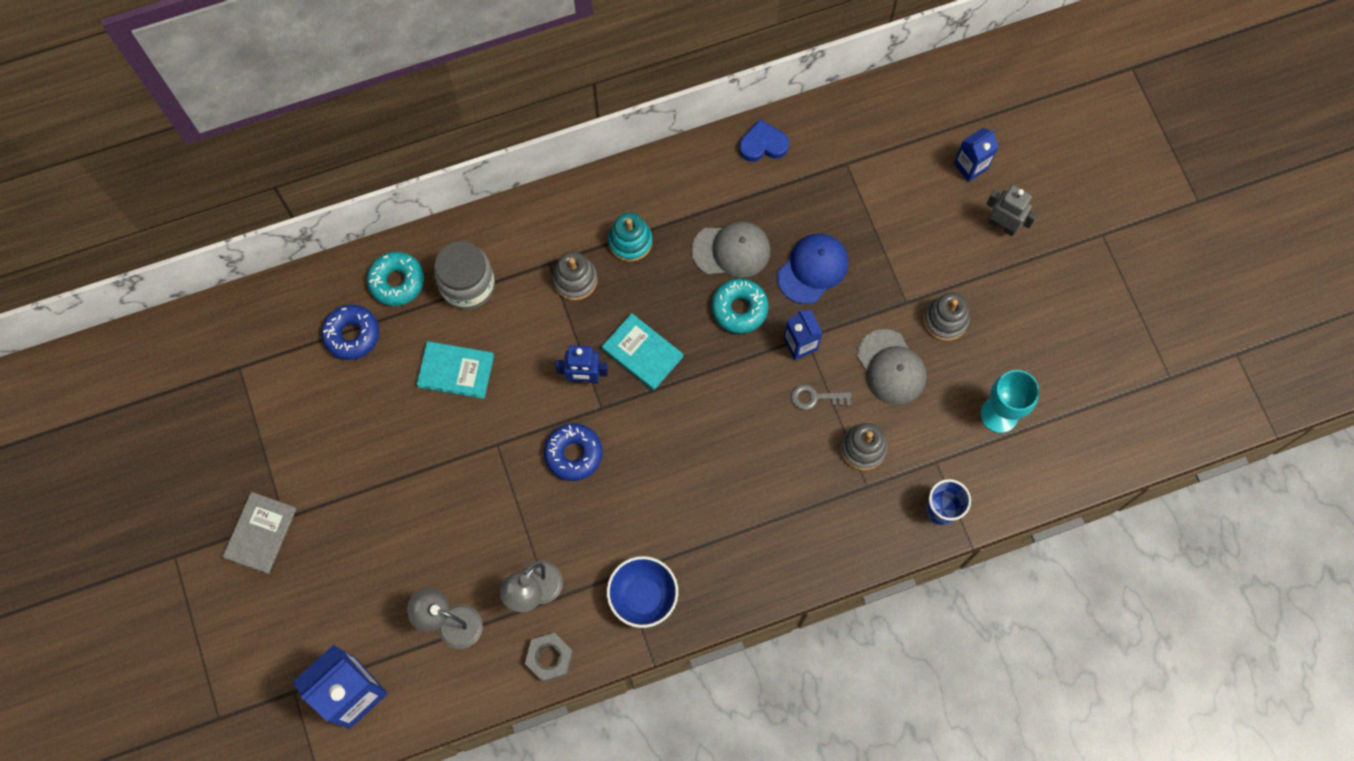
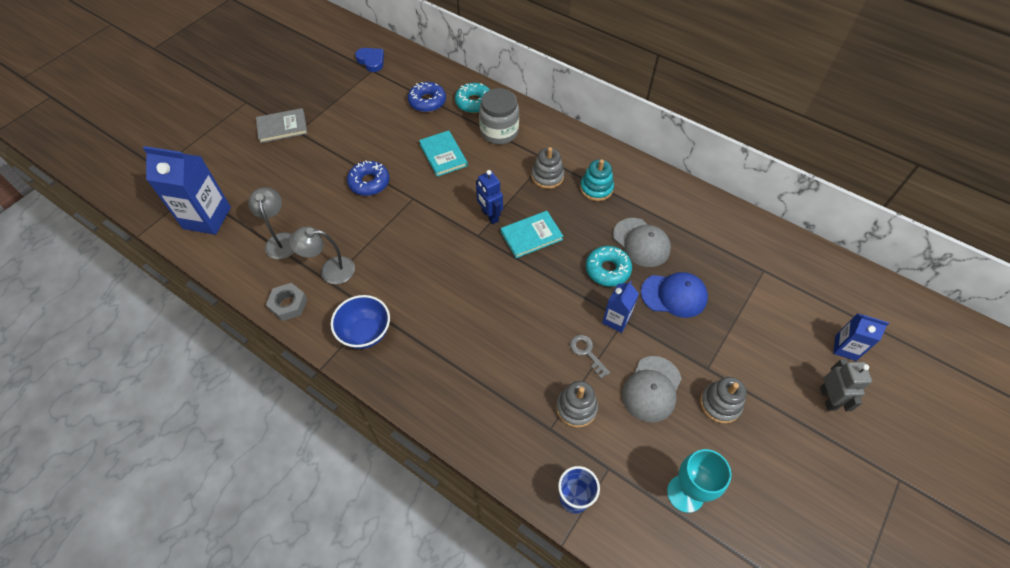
camera: 55 degrees right, 15 degrees down
blue donut [544,423,603,481] -> blue donut moved to [347,161,389,196]
turquoise book [602,313,683,390] -> turquoise book turned 60 degrees clockwise [501,211,564,258]
blue heart [739,119,789,162] -> blue heart moved to [355,48,384,72]

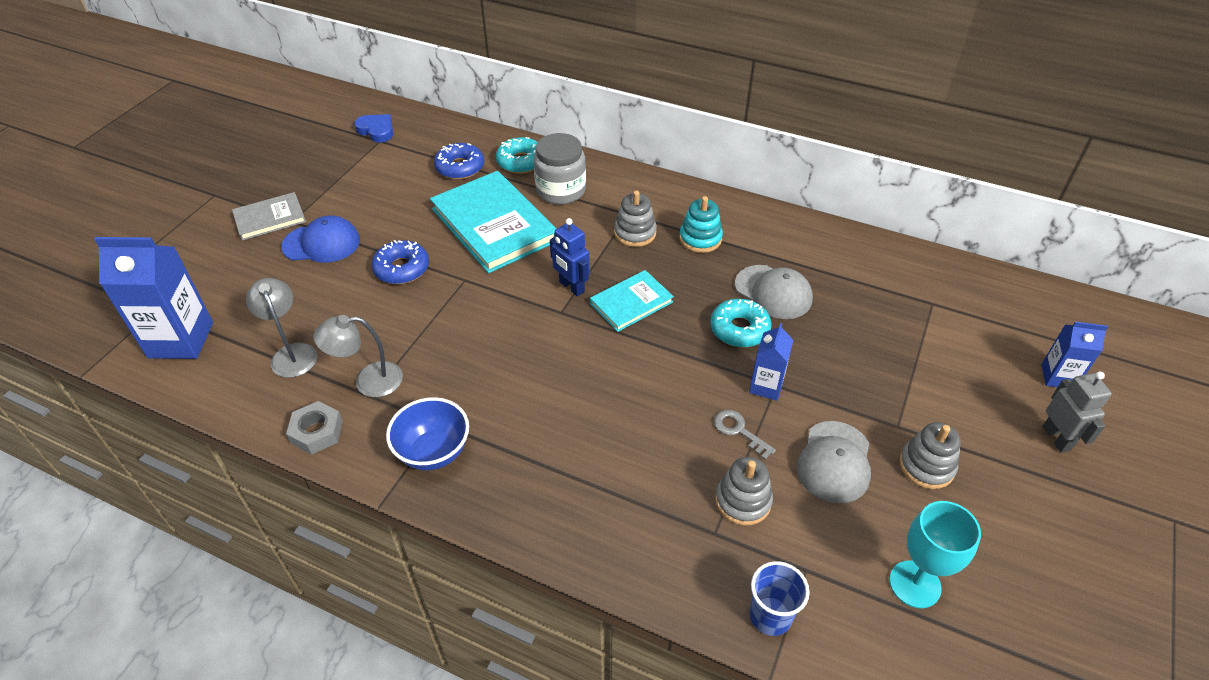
camera: 10 degrees left, 10 degrees down
turquoise book [419,130,468,177] -> turquoise book [430,171,557,273], size x1.84
blue cap [641,272,708,318] -> blue cap moved to [281,215,360,263]

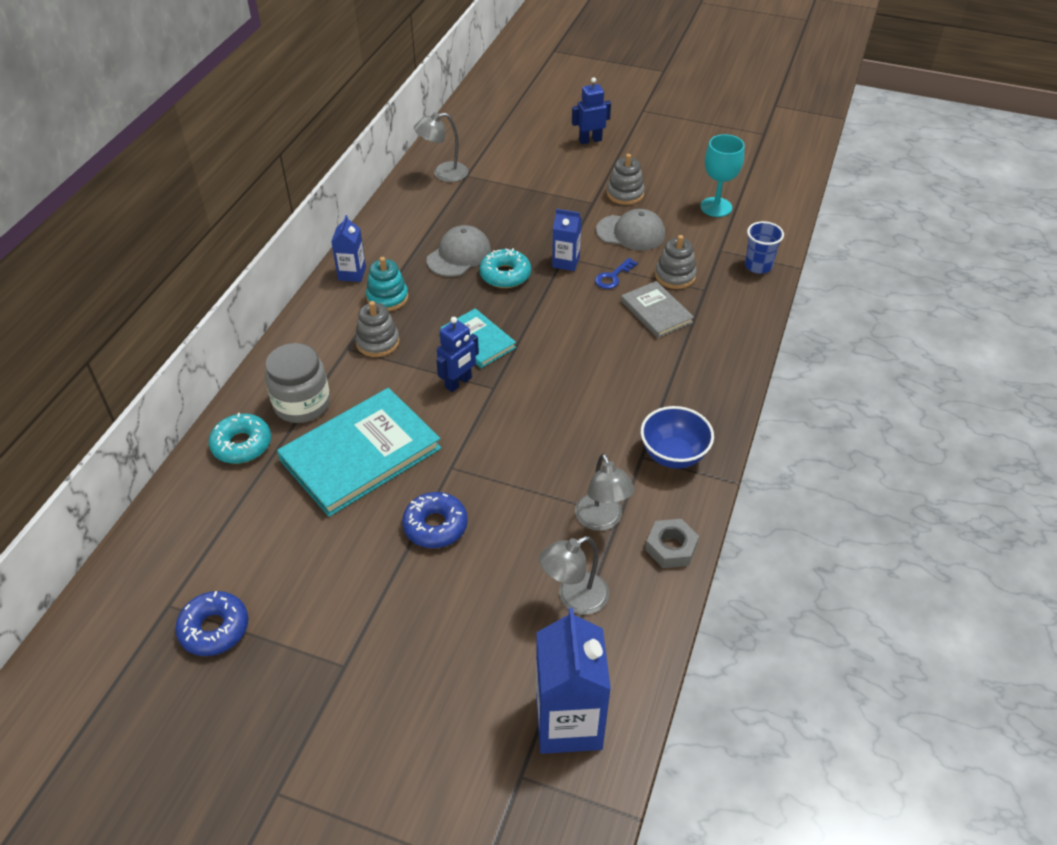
camera: 95 degrees left, 0 degrees up
grey book [232,192,306,241] -> grey book moved to [621,281,694,338]
blue cap [281,215,360,263] -> none
blue heart [354,114,393,142] -> none
blue donut [434,143,484,179] -> blue donut moved to [175,591,248,656]
grey key [714,410,776,460] -> blue key [595,258,638,289]
blue carton [1041,322,1108,387] -> blue carton moved to [331,215,366,282]
grey robot [1042,372,1112,453] -> blue robot [572,77,611,144]
none -> grey lamp [414,112,468,182]

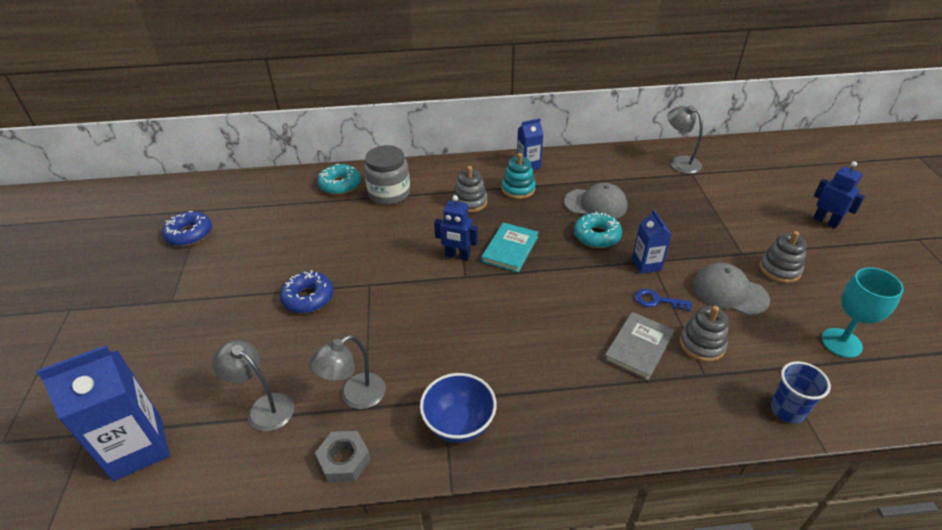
camera: 65 degrees right, 5 degrees down
turquoise book [277,388,441,517] -> none
grey cap [596,209,665,251] -> grey cap turned 135 degrees clockwise [693,263,770,316]

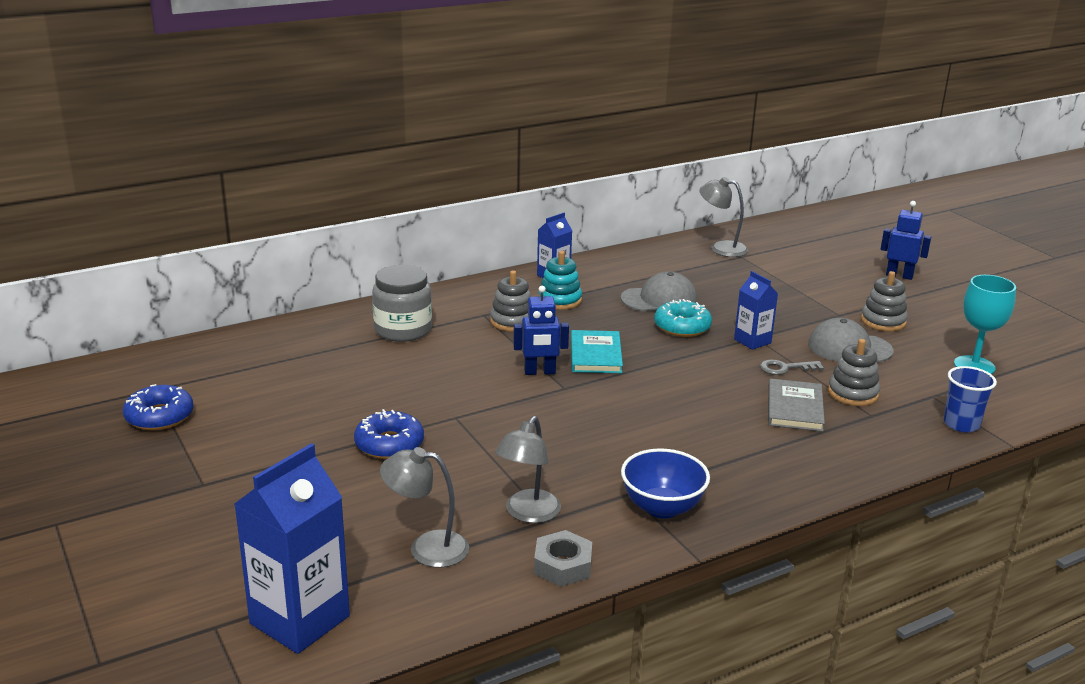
camera: 25 degrees left, 15 degrees down
turquoise donut [317,164,361,195] -> none
blue key [635,289,692,311] -> grey key [760,359,824,375]

